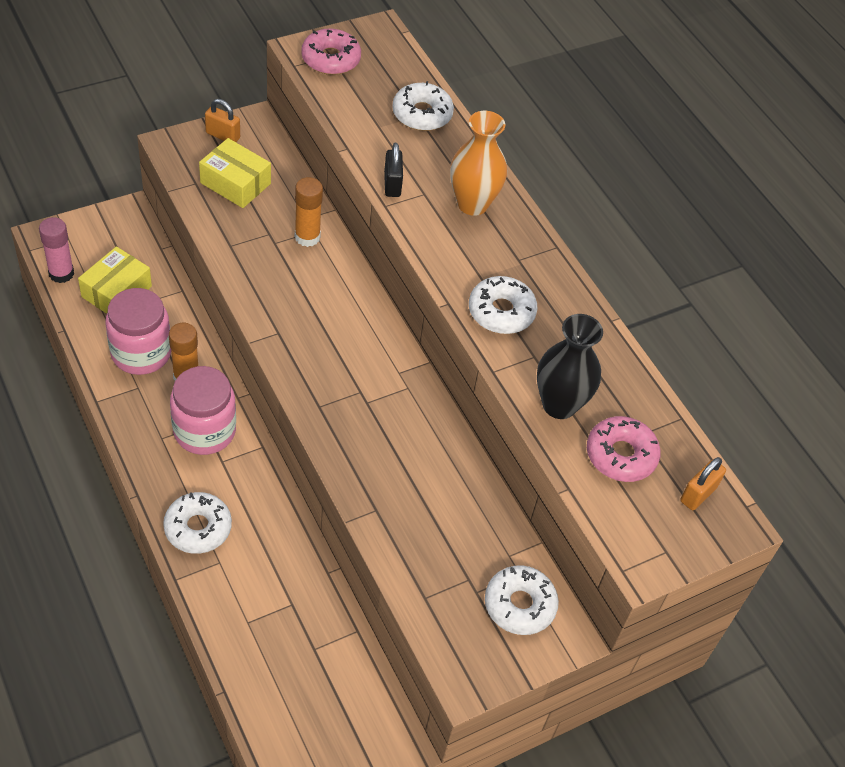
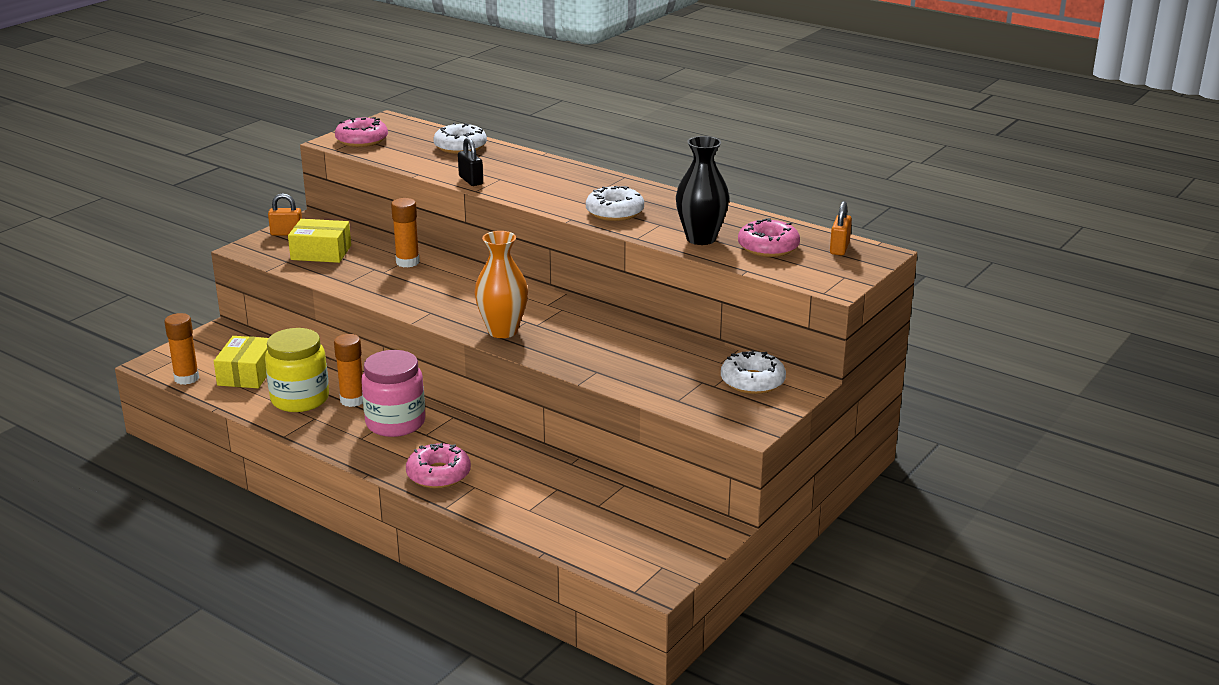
camera: 20 degrees left, 25 degrees down
pink glue stick [39,217,74,283] -> orange glue stick [164,313,199,385]
pink jar [105,288,171,375] -> yellow jar [265,328,329,412]
white donut [163,492,232,554] -> pink donut [406,443,471,488]
orange vase [450,111,507,216] -> orange vase moved to [474,231,528,338]

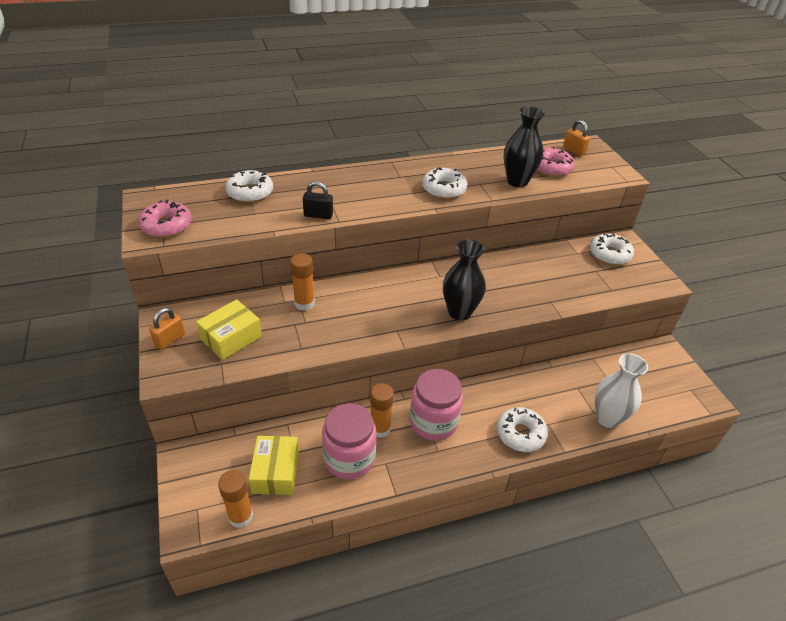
camera: 55 degrees left, 15 degrees up
yellow box [214,336,268,388] -> yellow box turned 45 degrees clockwise [249,436,299,495]
yellow jar [265,328,329,412] -> pink jar [322,403,377,479]
pink donut [406,443,471,488] -> white donut [497,407,548,452]
orange vase [474,231,528,338] -> black vase [443,239,486,320]
none -> white vase [595,353,648,428]

